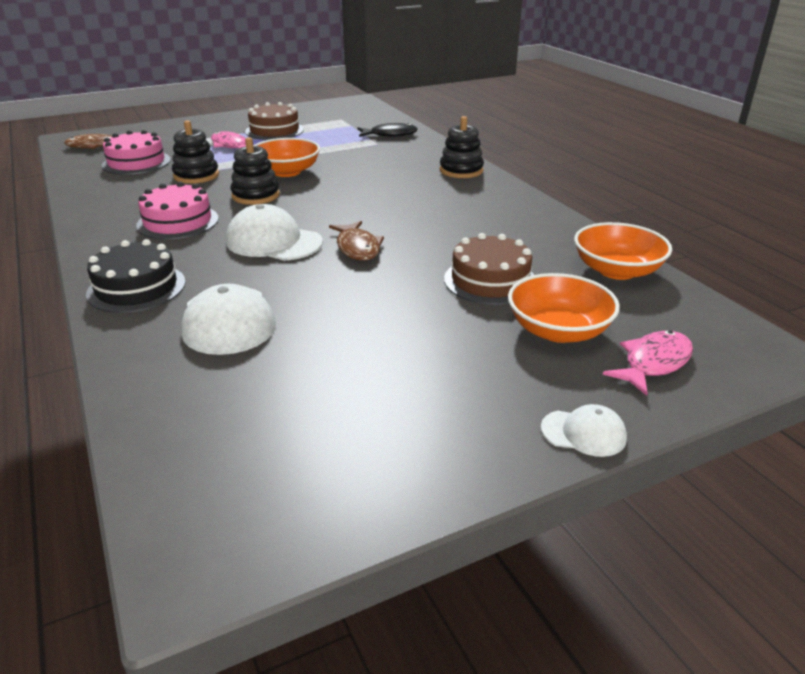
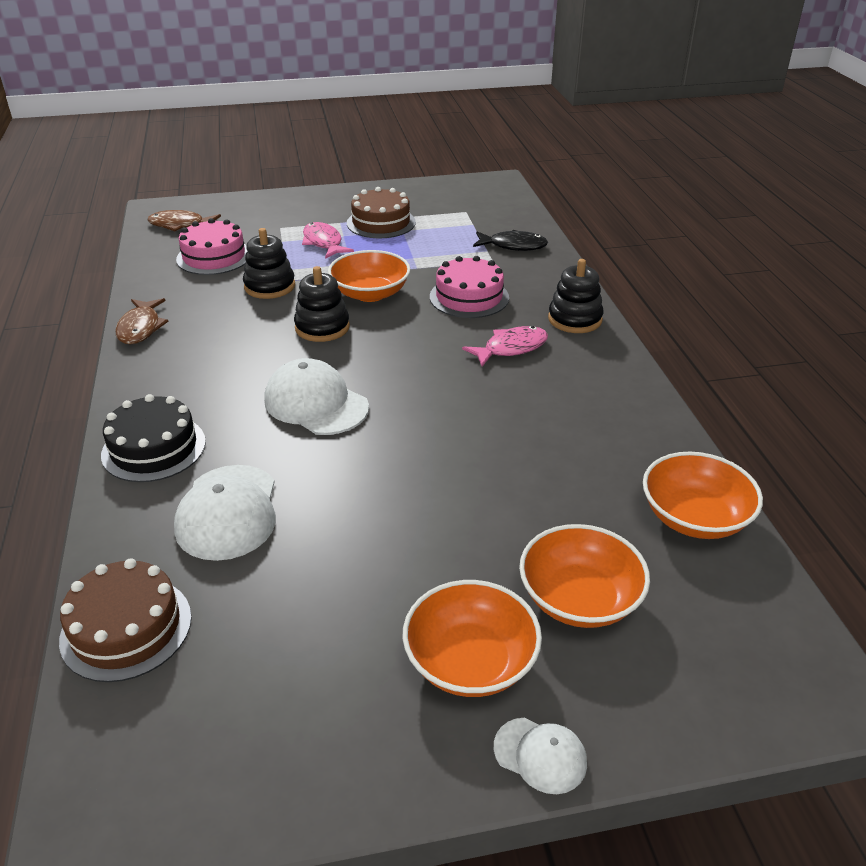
camera: 15 degrees right, 5 degrees up
pink cake [136,182,219,239] -> pink cake moved to [430,256,509,318]
brown fish [329,221,384,261] -> brown fish moved to [115,298,169,344]
brown cake [444,233,534,305] -> brown cake moved to [59,558,192,682]
pink fish [603,331,693,396] -> pink fish moved to [462,326,548,367]
none -> orange bowl [402,580,542,697]

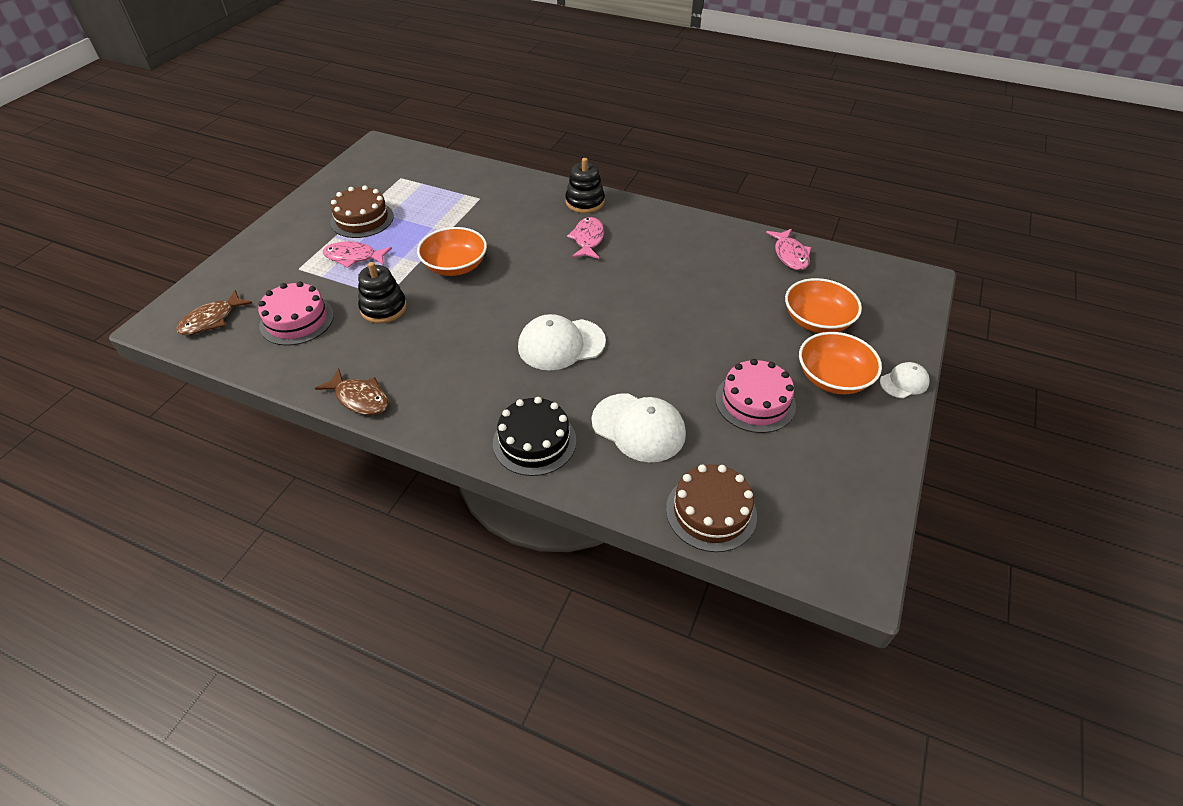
camera: 55 degrees left, 10 degrees up
black stacking toy [294,266,350,342] -> none
pink cake [430,256,509,318] -> pink cake moved to [715,359,796,433]
black fish [473,230,548,251] -> none
orange bowl [643,452,763,539] -> pink fish [766,229,811,270]

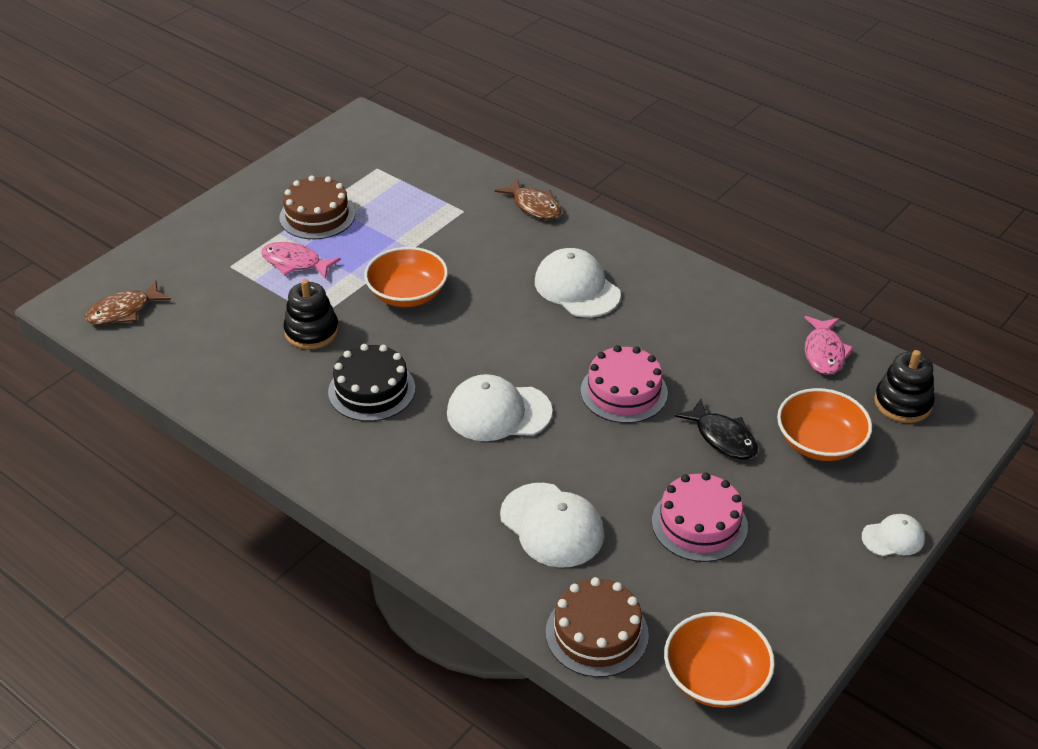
camera: 15 degrees right, 5 degrees down
pink cake [258,281,334,346] -> pink cake moved to [581,345,668,423]
brown fish [315,368,389,415] -> brown fish moved to [495,178,562,220]
black cake [493,397,576,476] -> black cake moved to [328,344,415,421]
black stacking toy [565,158,605,213] -> black stacking toy moved to [874,350,935,423]
pink fish [567,217,604,259] -> white cap [535,248,621,317]
orange bowl [799,332,882,394] -> orange bowl moved to [664,612,775,708]
none -> black fish [675,399,758,459]

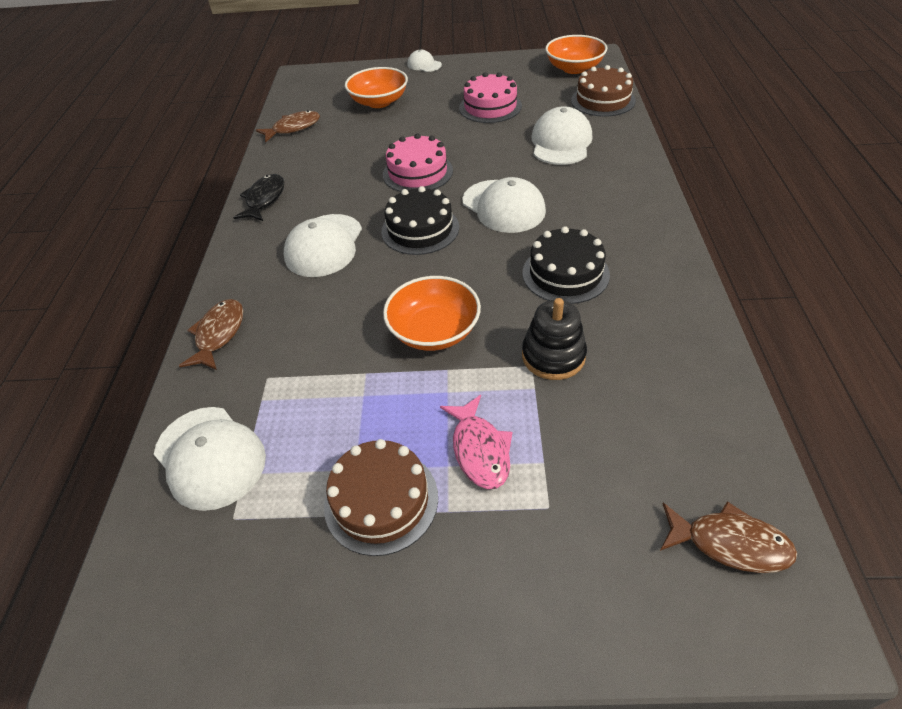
camera: 125 degrees left, 5 degrees up
black fish [675,399,758,459] -> black fish moved to [233,174,284,221]
pink fish [804,316,854,375] -> brown fish [256,110,320,142]
black stacking toy [874,350,935,423] -> none
none -> white cap [154,407,266,511]
none -> black cake [381,186,459,255]

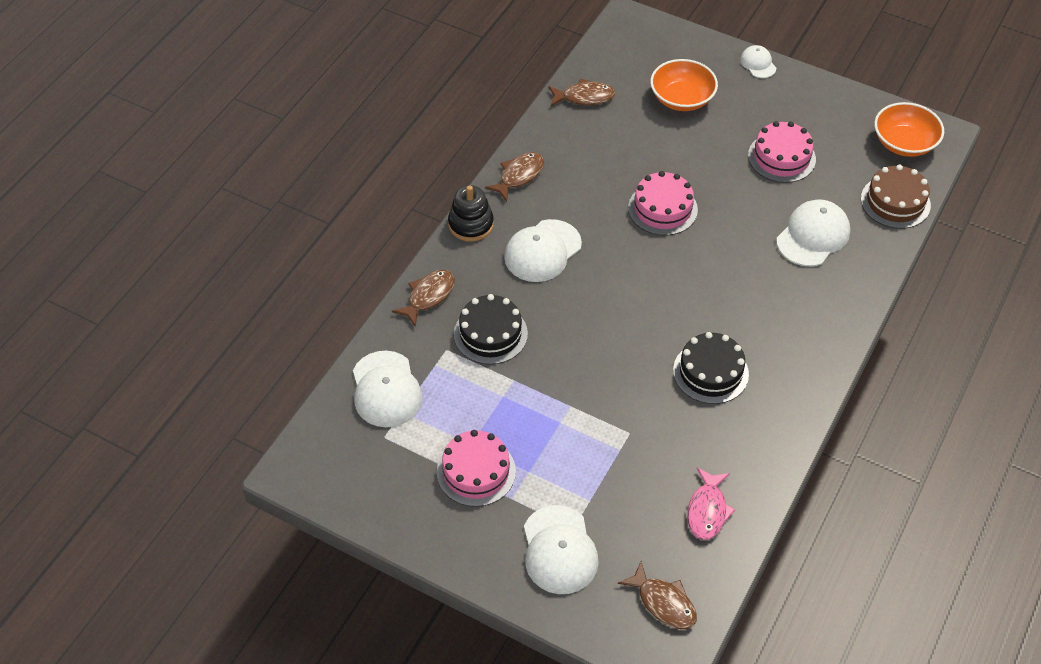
camera: 25 degrees right, 5 degrees up
black fish [233,174,284,221] -> brown fish [485,152,544,202]
brown cake [324,439,438,556] -> pink cake [437,430,516,507]
black cake [381,186,459,255] -> black cake moved to [454,294,528,365]
orange bowl [383,276,481,351] -> none
pink fish [440,395,512,489] -> pink fish moved to [687,467,735,540]
white cap [462,177,546,233] -> white cap moved to [524,505,599,594]
black stacking toy [522,298,587,380] -> black stacking toy moved to [448,185,494,242]

